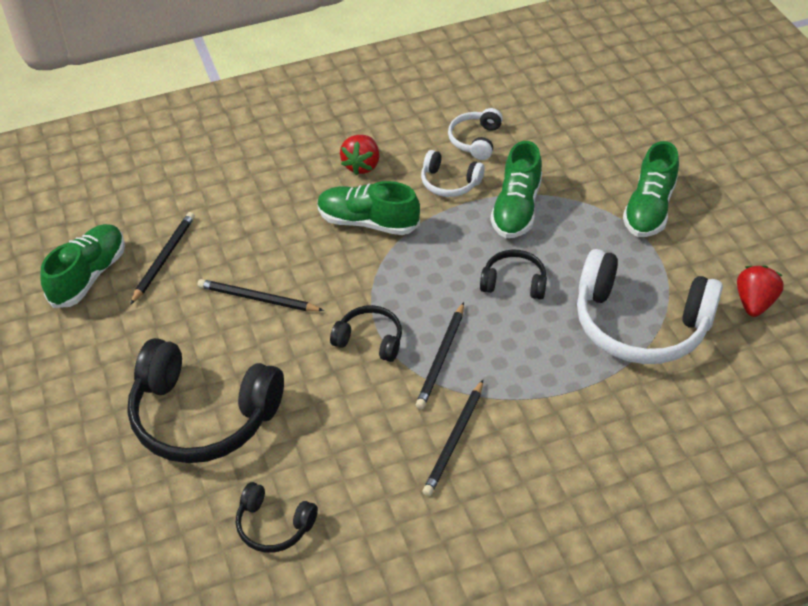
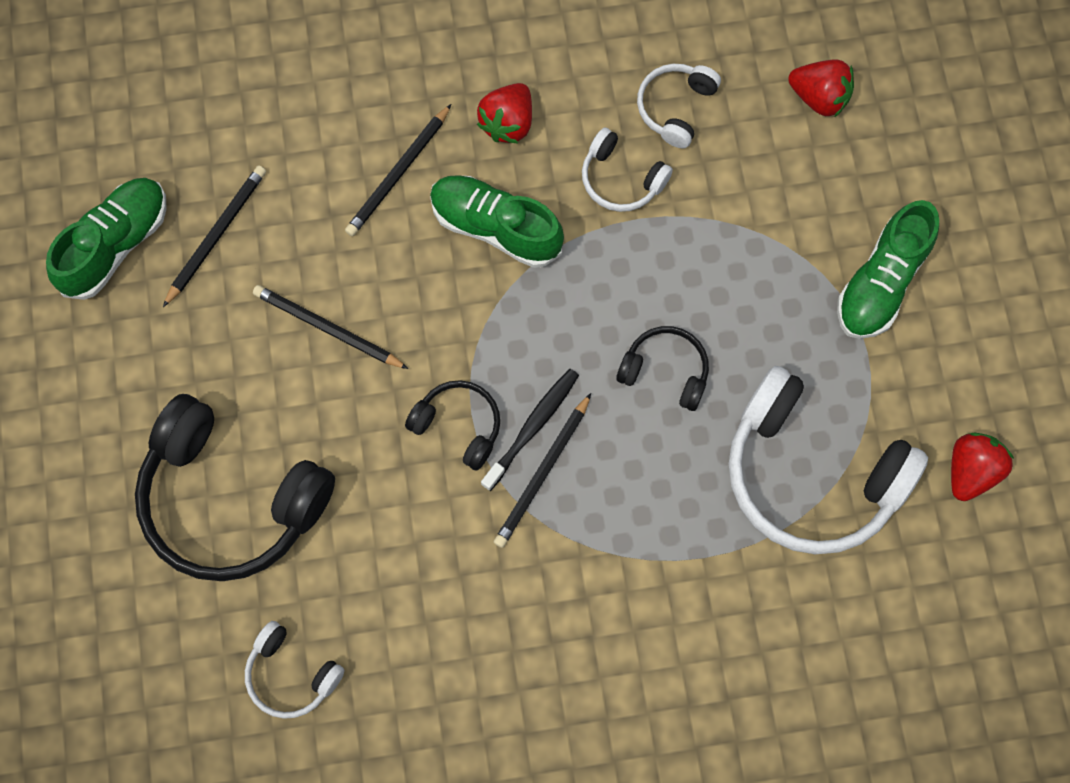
camera: 10 degrees right, 25 degrees up
black headphones [236,482,318,553] -> white headphones [245,621,345,719]
black pencil [423,380,483,496] -> black pencil moved to [345,104,451,236]
green shoe [491,141,542,238] -> none
none -> black toothbrush [481,369,579,491]
none -> red strawberry [788,60,854,118]

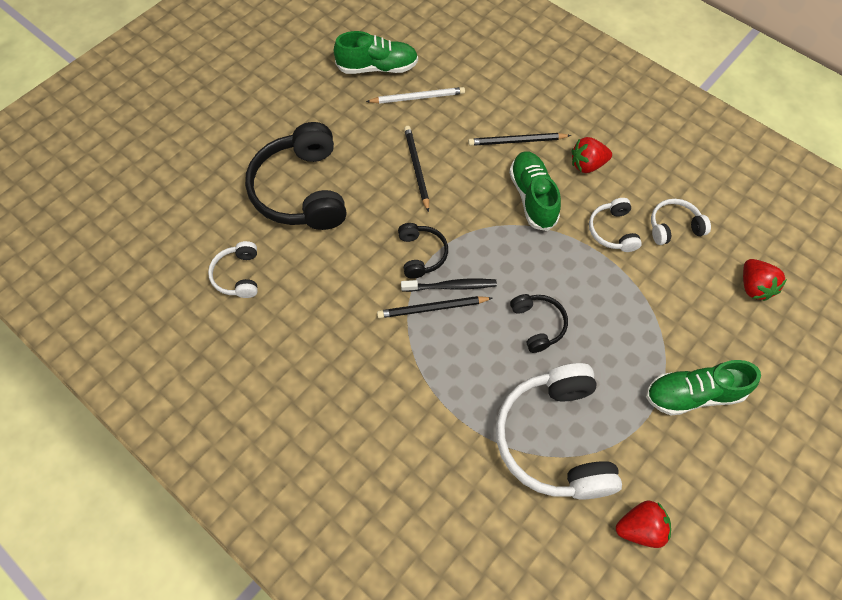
camera: 50 degrees right, 10 degrees down
black pencil [163,165,266,307] -> white pencil [366,87,465,104]

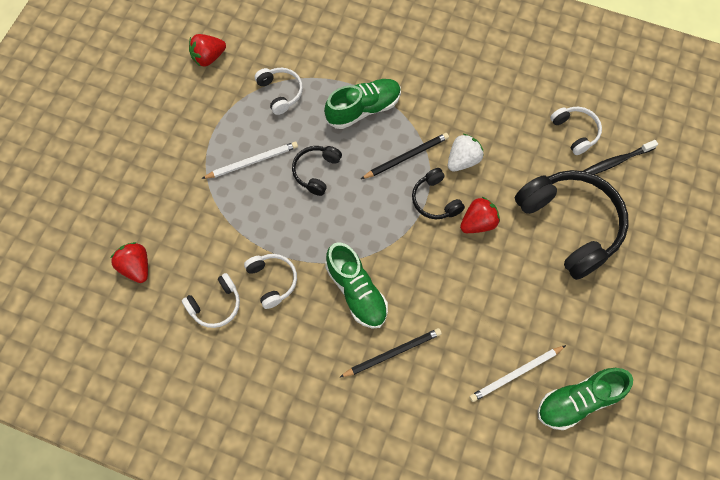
camera: 160 degrees right, 5 degrees up
black toothbrush [401,279,497,292] -> black toothbrush moved to [583,140,658,175]
black pencil [404,126,429,212] -> none
white headphones [496,363,622,500] -> white headphones [255,68,303,115], size x0.49
black headphones [510,294,568,353] -> black headphones turned 60 degrees clockwise [292,146,342,196]
red strawberry [572,137,612,173] -> red strawberry moved to [460,197,500,233]
green shoe [646,360,761,415] -> green shoe moved to [324,79,401,129]
none -> white pencil [201,142,298,179]
none -> white strawberry [448,134,484,171]

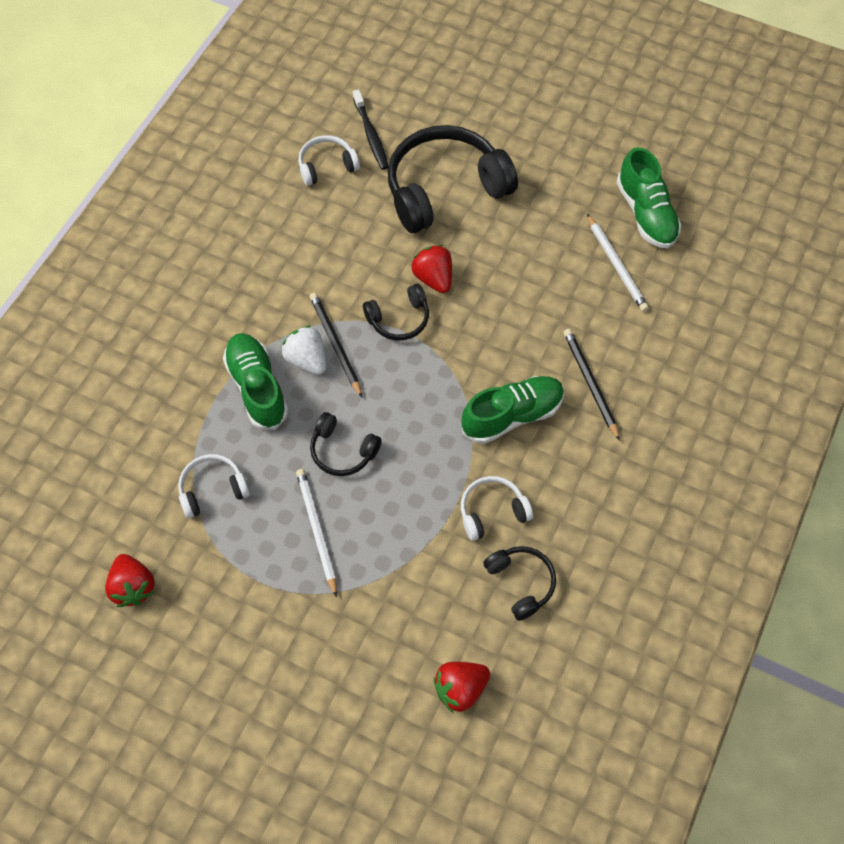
camera: 85 degrees left, 5 degrees down
white headphones [182,273,240,328] -> black headphones [483,546,556,621]
white strawberry [448,134,484,171] -> white strawberry moved to [281,326,326,375]

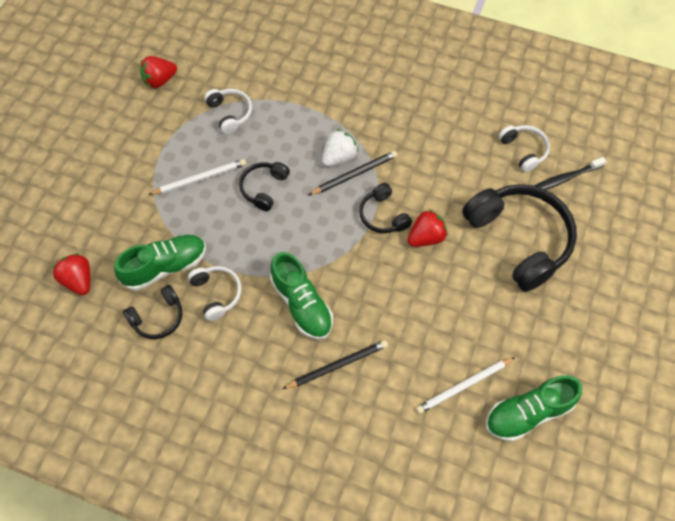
camera: 85 degrees right, 0 degrees up
green shoe [223,333,288,430] -> green shoe moved to [114,235,206,291]

